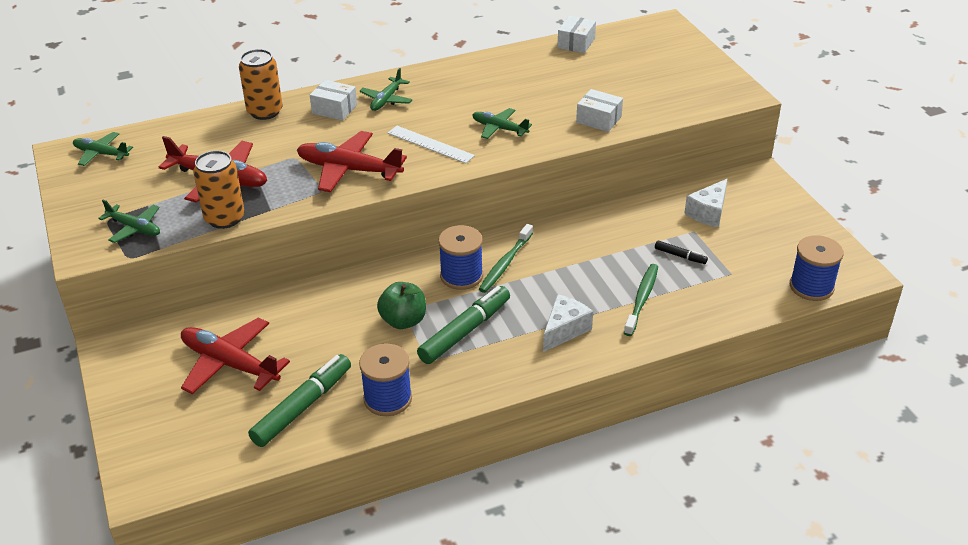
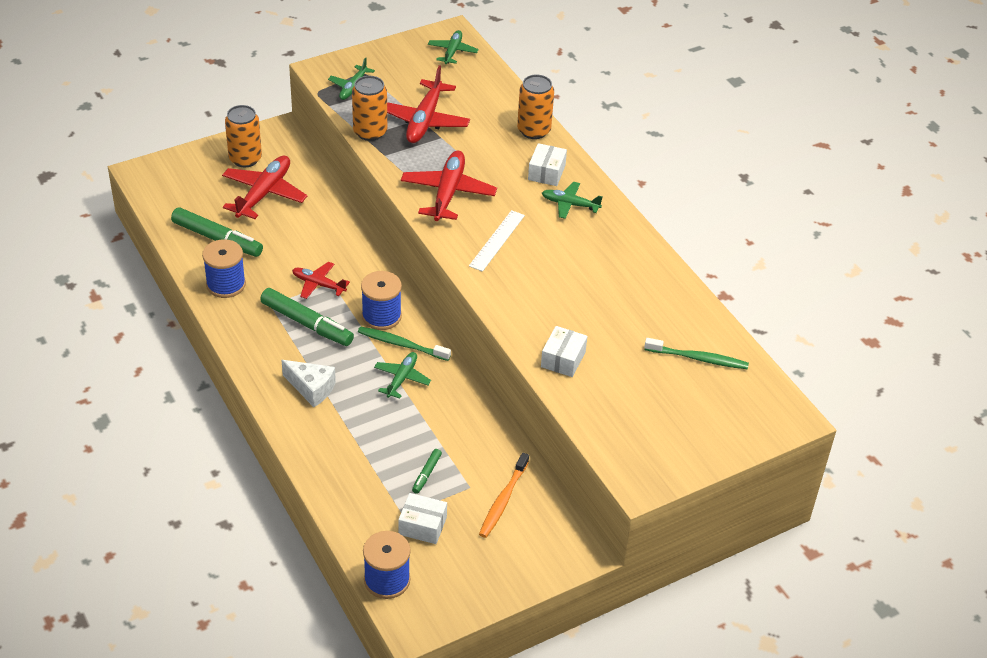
camera: 80 degrees right, 5 degrees up
green apple [377,282,426,329] -> red plane [292,262,350,299]
green plane [472,108,532,139] -> green plane moved to [374,352,431,399]
white box [557,16,596,53] -> white box moved to [398,493,447,544]
green toothbrush [624,264,658,336] -> green toothbrush moved to [644,338,749,369]
black marker [655,241,708,264] -> green marker [412,449,442,494]
white cheese [684,179,727,227] -> orange toothbrush [479,453,529,538]
none -> orange can [225,105,262,168]

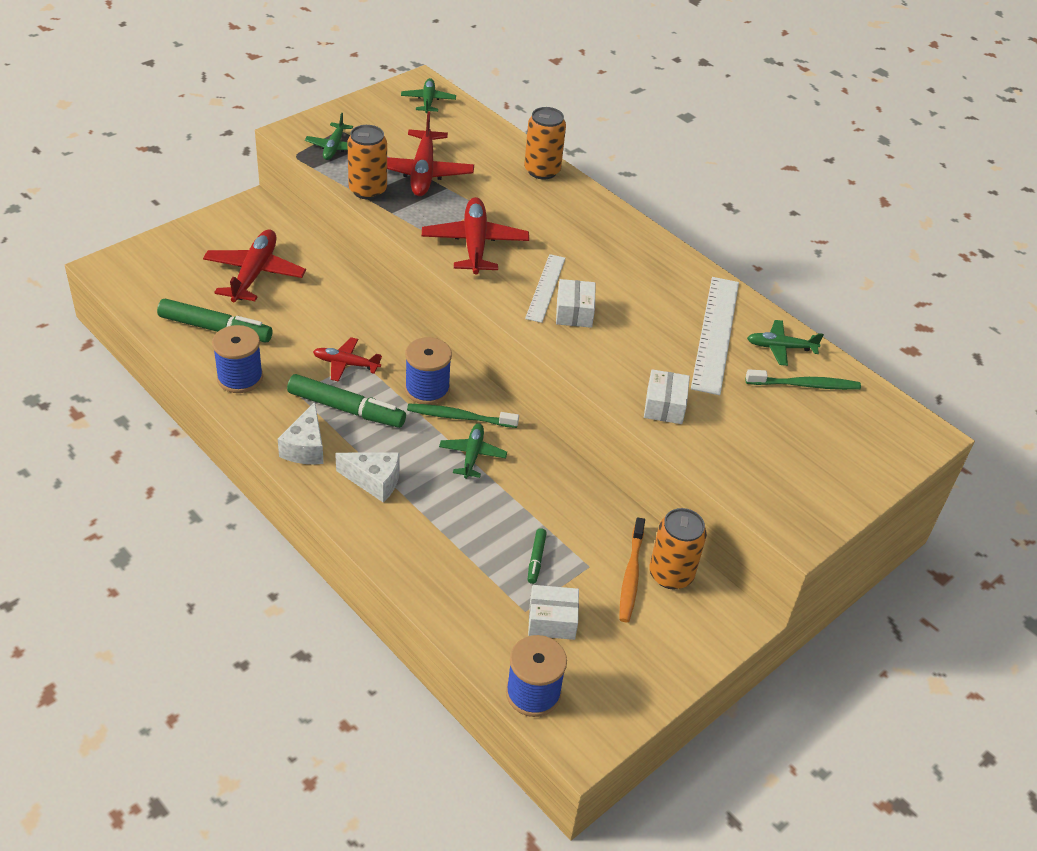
camera: 15 degrees left, 0 degrees up
orange can [225,105,262,168] -> orange can moved to [649,508,707,589]
white box [528,143,567,186] -> white box moved to [556,279,596,328]
green plane [542,182,602,219] -> green plane moved to [747,320,824,366]
none -> white cheese [278,402,324,464]
none -> white ruler [691,277,739,395]

